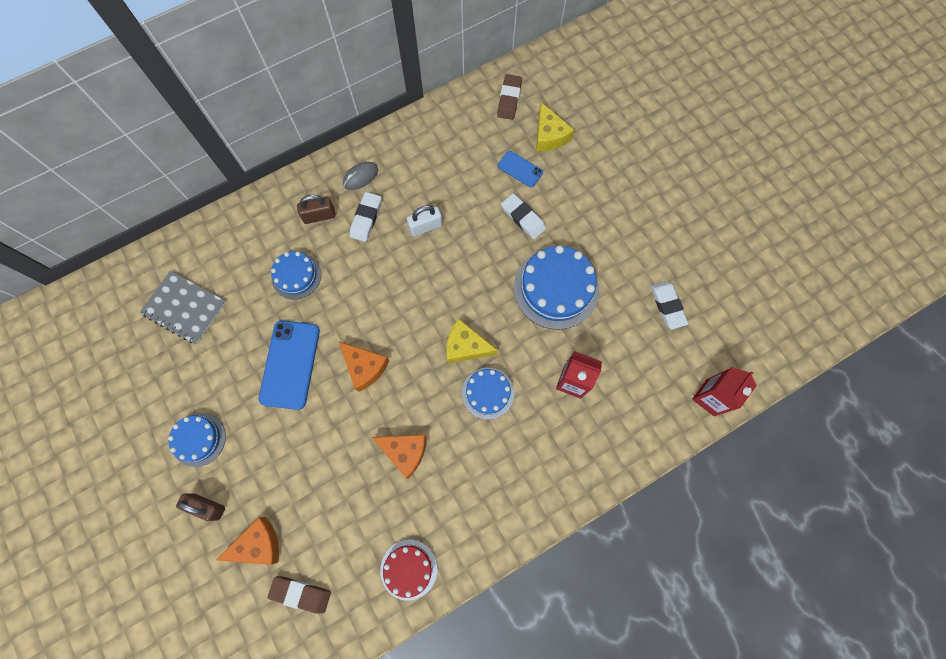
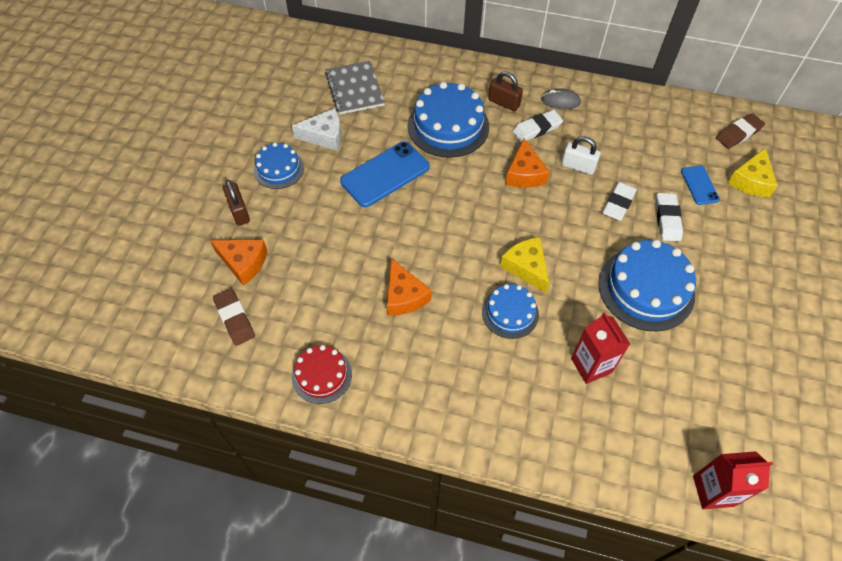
camera: 45 degrees right, 15 degrees down
blue cake [271,251,321,300] -> blue cake [408,82,489,158], size x1.71
orange cheese [339,342,389,392] -> orange cheese moved to [505,139,550,188]
white eraser [651,281,688,329] -> white eraser moved to [602,182,637,221]
none -> white cheese [292,108,341,151]

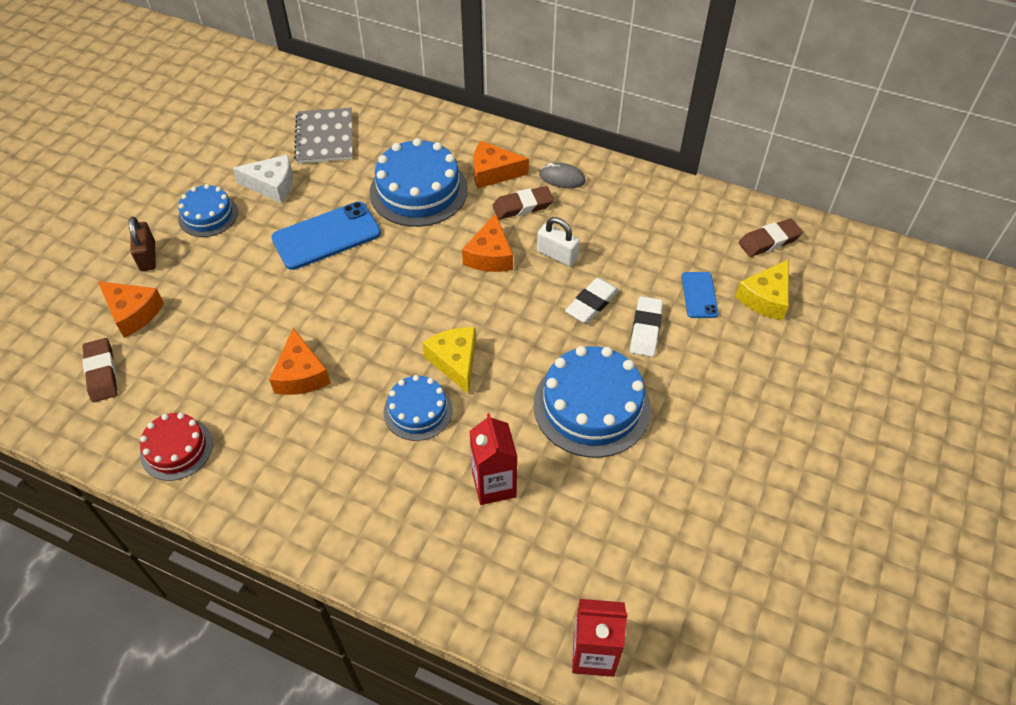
camera: 10 degrees right, 5 degrees down
brown padlock [488,71,523,111] -> orange cheese [473,141,529,189]
white eraser [513,110,563,142] -> brown eraser [492,186,554,219]

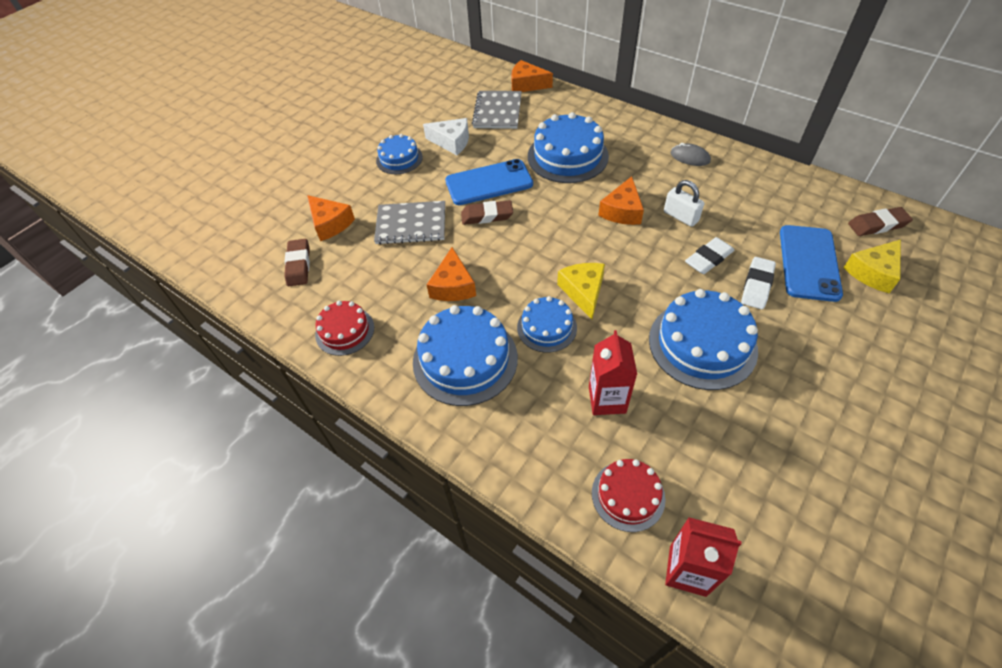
camera: 15 degrees right, 0 degrees up
brown padlock [129,216,156,271] -> none
orange cheese [473,141,529,189] -> orange cheese moved to [511,60,553,92]
brown eraser [492,186,554,219] -> brown eraser moved to [461,200,513,225]
blue phone [682,272,719,318] -> blue phone [780,225,843,302], size x1.84
none -> grey notebook [374,201,445,245]
none -> blue cake [413,305,518,406]
none -> red cake [592,459,665,532]

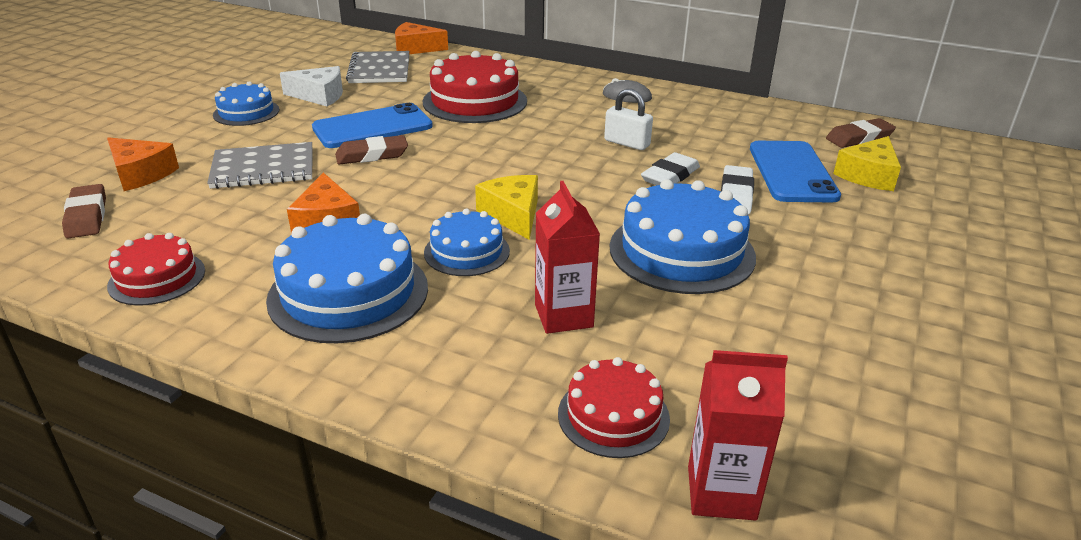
camera: 15 degrees left, 20 degrees down
blue cake [528,112,609,183] -> red cake [422,51,527,123]
orange cheese [598,176,644,225] -> none

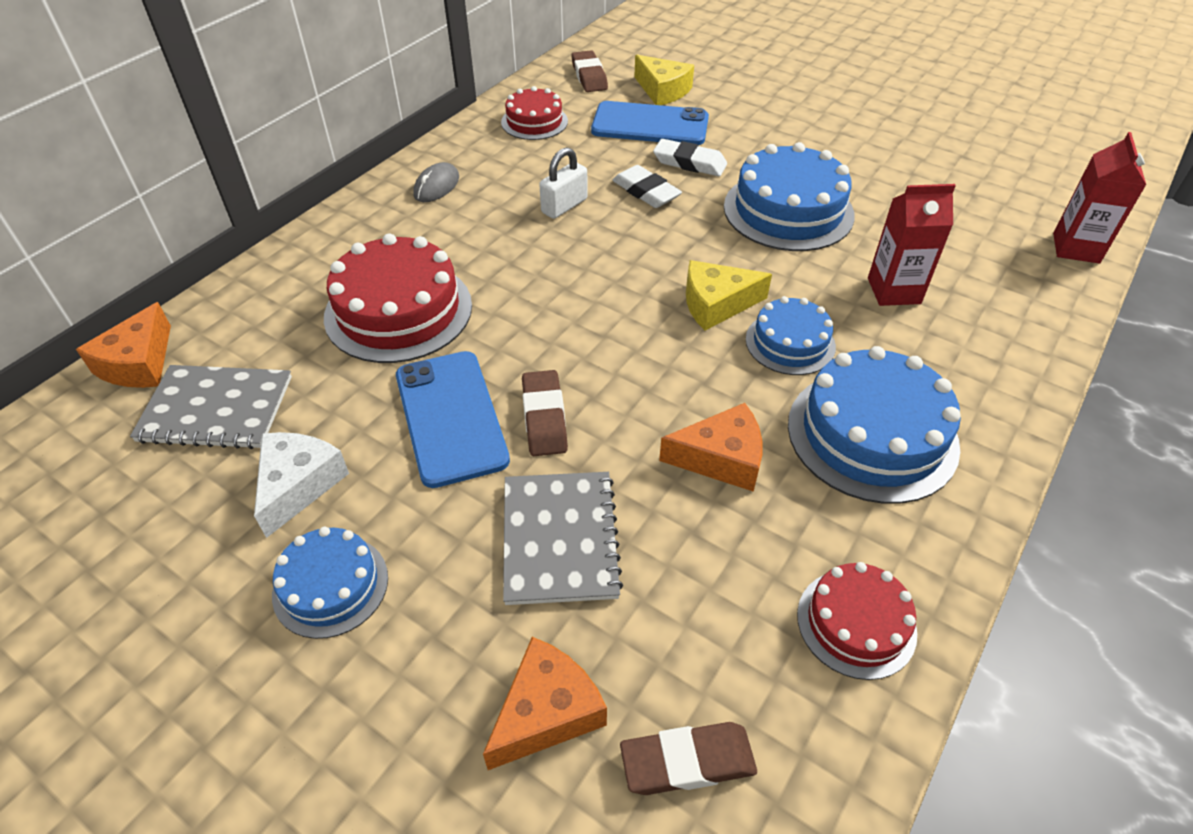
camera: 80 degrees left, 15 degrees up
red cake [558,357,670,458] -> red cake moved to [501,86,568,140]

